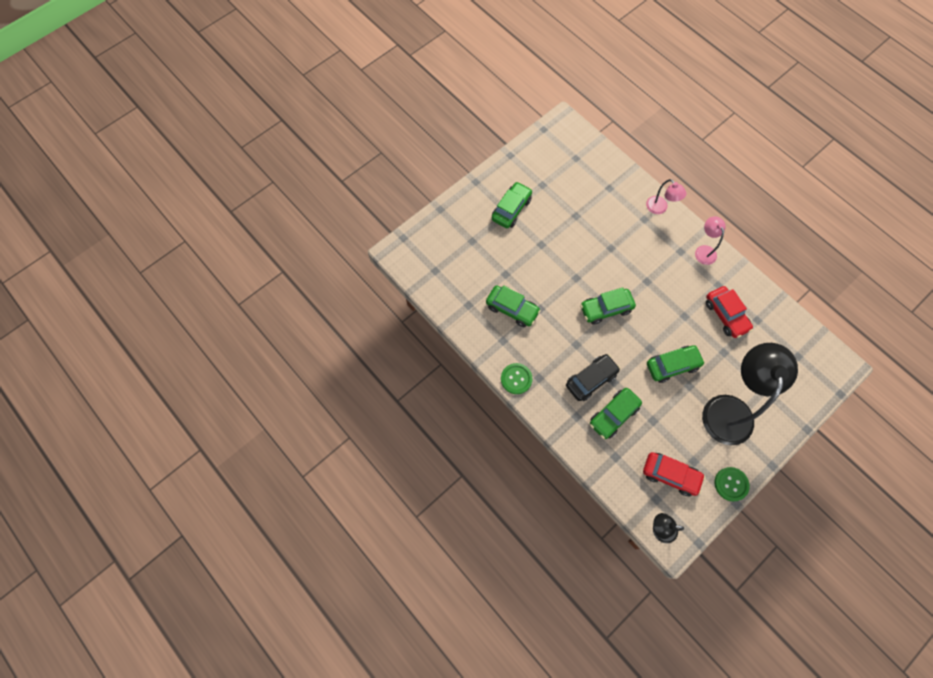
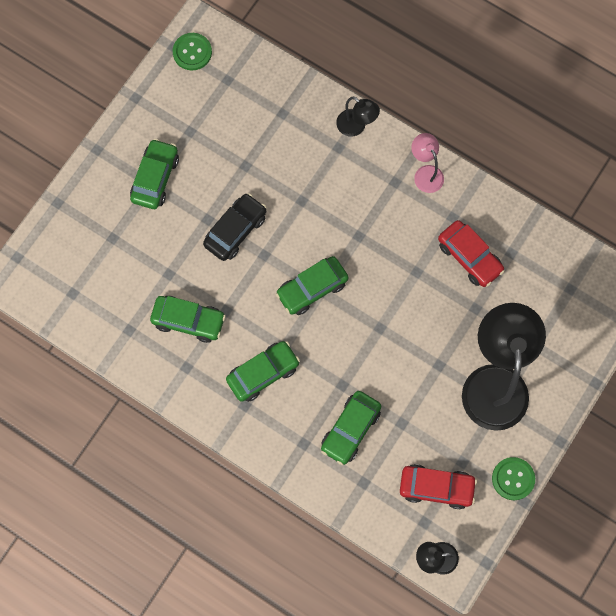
camera: 15 degrees left, 5 degrees up
green button [501,363,532,394] -> green button moved to [173,33,212,71]
black car [566,354,620,401] -> black car moved to [203,193,267,261]
pink lamp [646,179,686,214] -> black lamp [336,97,380,136]
green car [647,345,705,383] -> green car moved to [226,341,300,402]

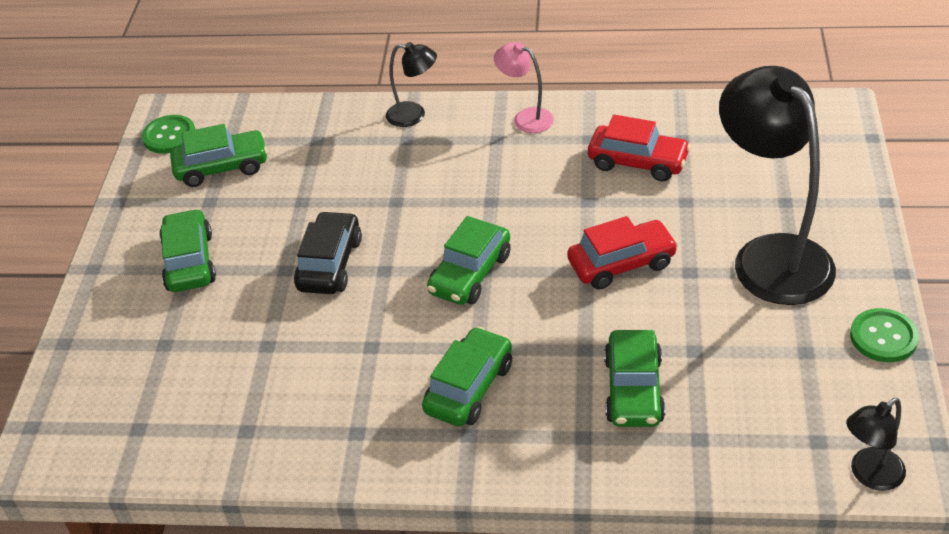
camera: 25 degrees left, 30 degrees down
green car [150,296,226,343] -> green car moved to [170,124,268,187]
red car [400,464,477,509] -> red car moved to [567,216,679,290]

